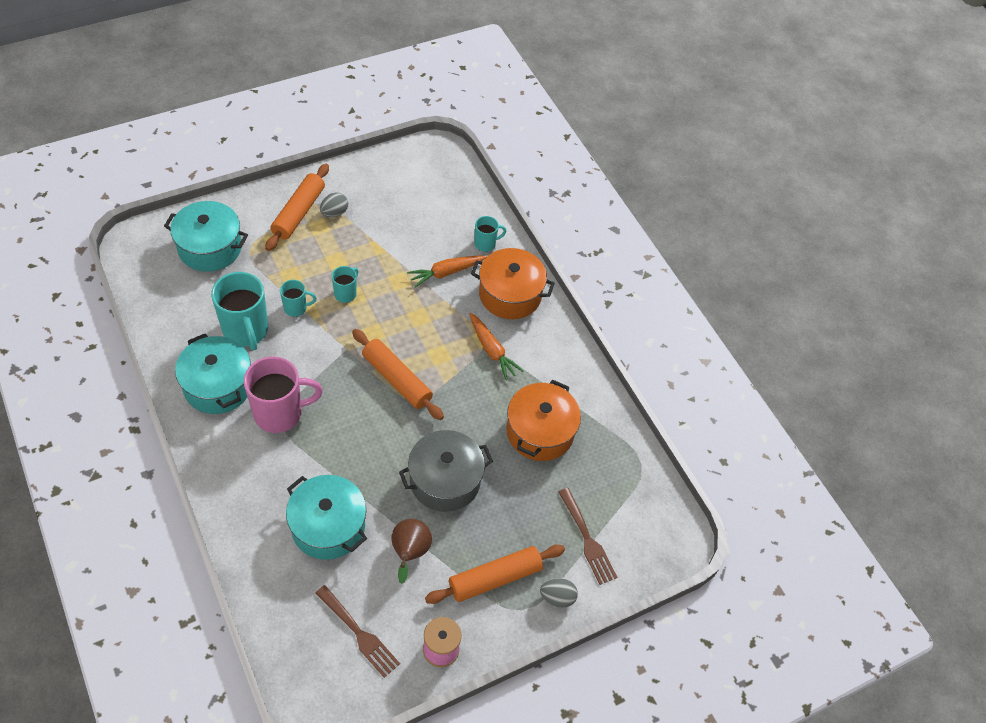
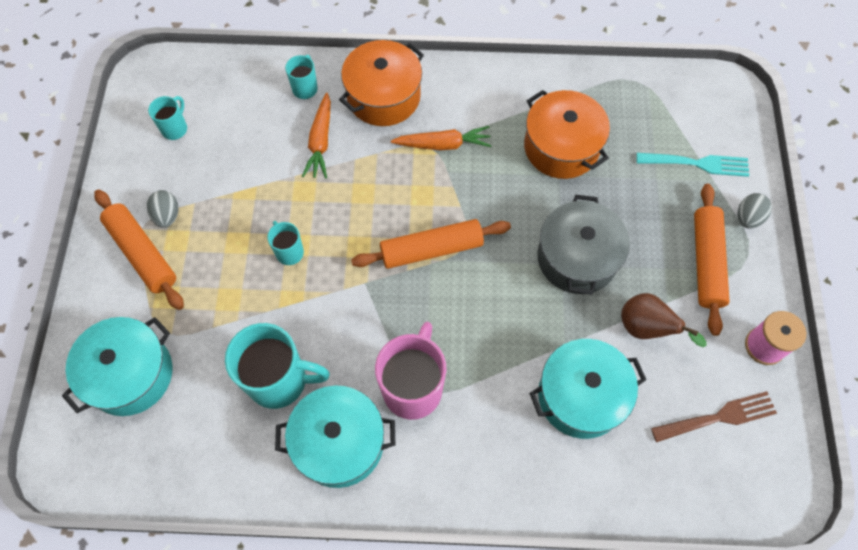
camera: 55 degrees left, 10 degrees up
turquoise mug [280,280,317,317] -> turquoise mug moved to [148,96,187,140]
brown fork [558,488,617,585] -> turquoise fork [636,153,749,177]

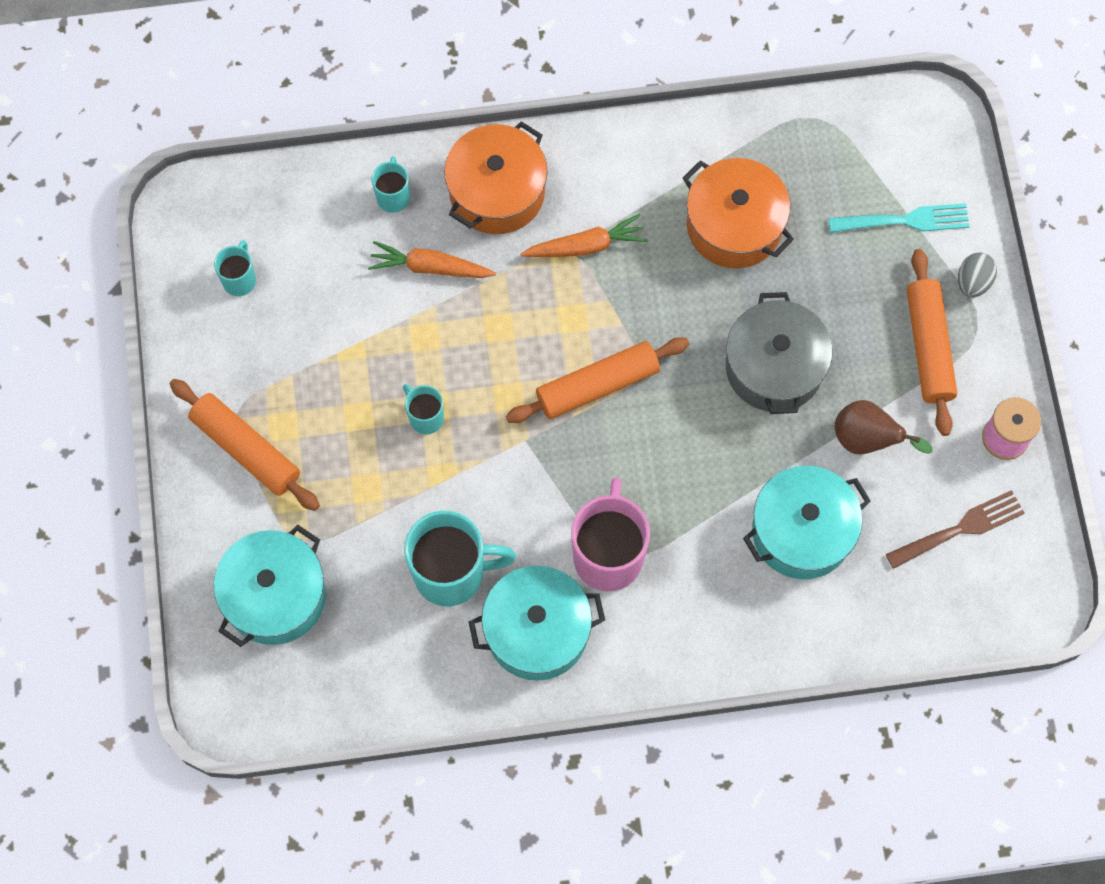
camera: 10 degrees left, 5 degrees up
grey egg [147,190,178,228] -> none
orange carrot [302,93,331,179] -> orange carrot turned 105 degrees clockwise [368,241,496,278]

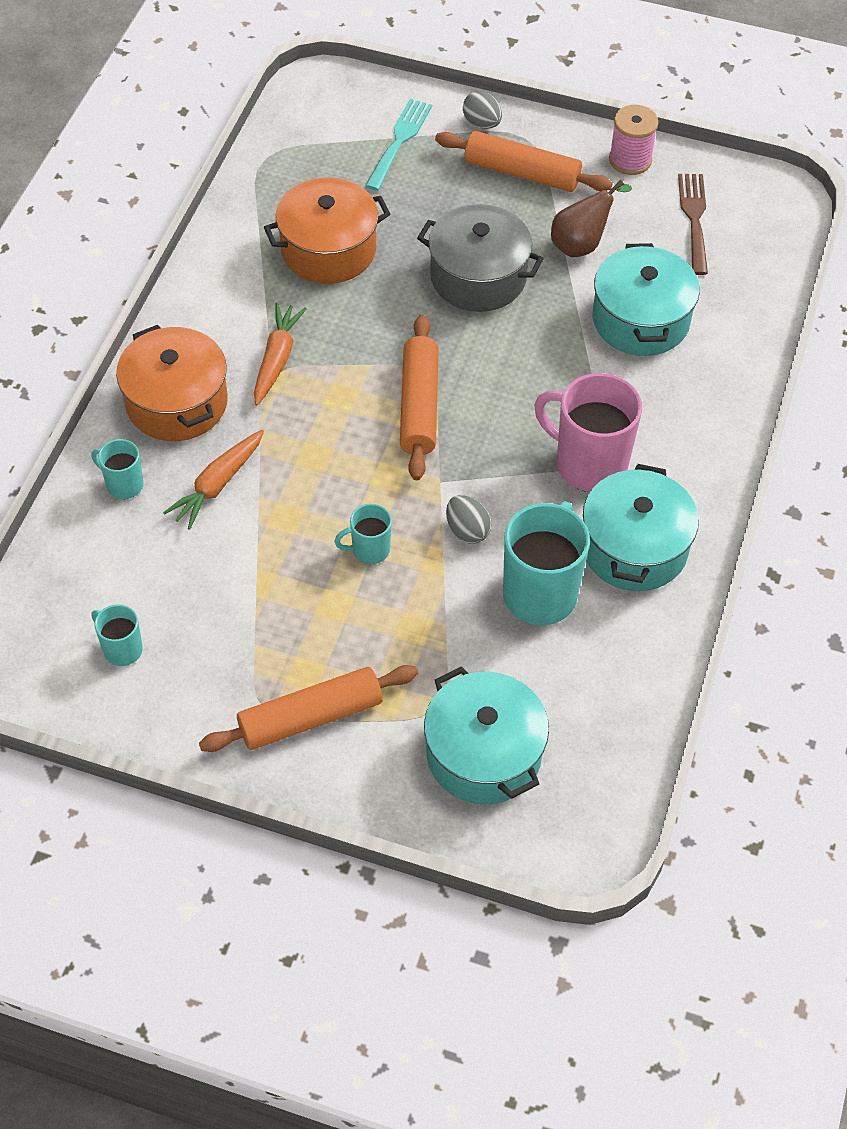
camera: 65 degrees left, 15 degrees down
none -> grey egg [446,495,492,544]

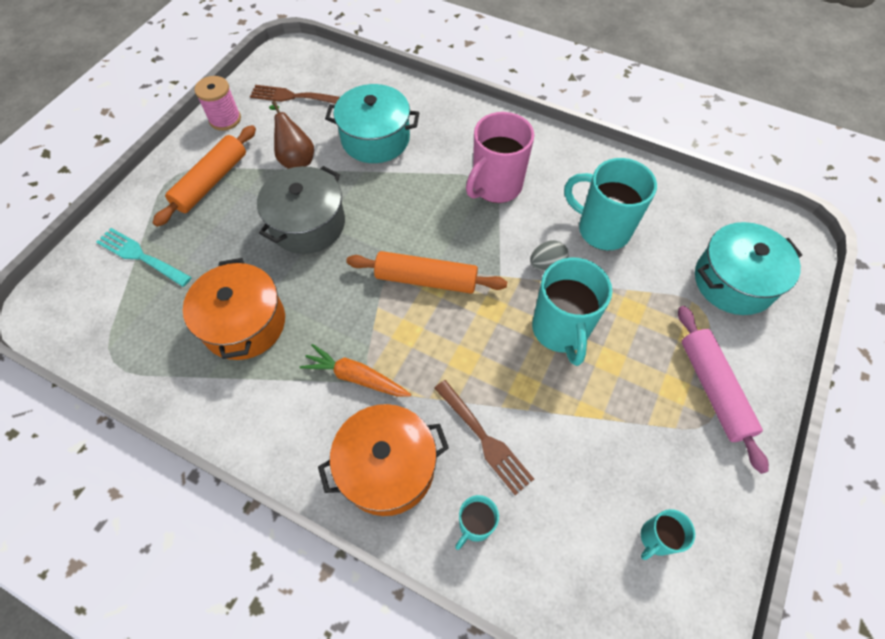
camera: 80 degrees left, 5 degrees up
orange carrot [163,430,264,530] -> brown fork [434,380,534,495]
orange rolling pin [199,665,418,752] -> pink rolling pin [678,306,769,474]
turquoise mug [334,504,392,564] -> turquoise mug [532,258,612,366], size x1.97
grey egg [463,91,502,129] -> none
turquoise pot [583,464,699,591] -> none

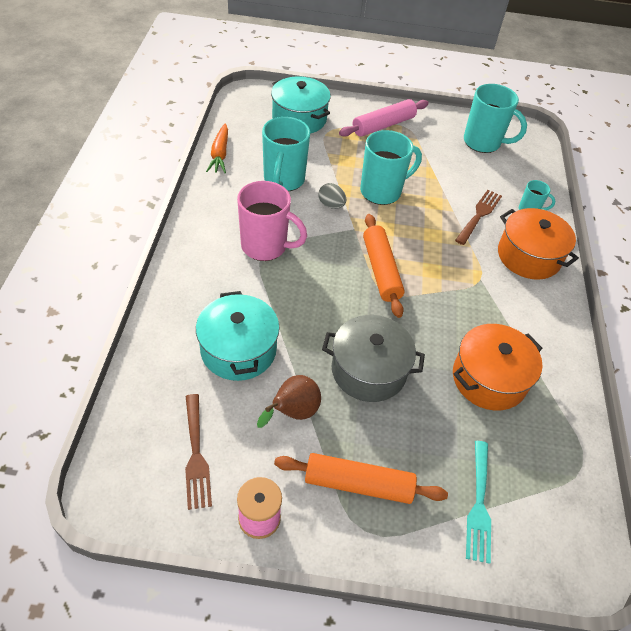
camera: 115 degrees left, 10 degrees down
orange carrot [300,344,411,397] -> orange carrot moved to [206,124,228,173]
turquoise mug [641,509,695,560] -> turquoise mug [464,84,527,153], size x1.97

